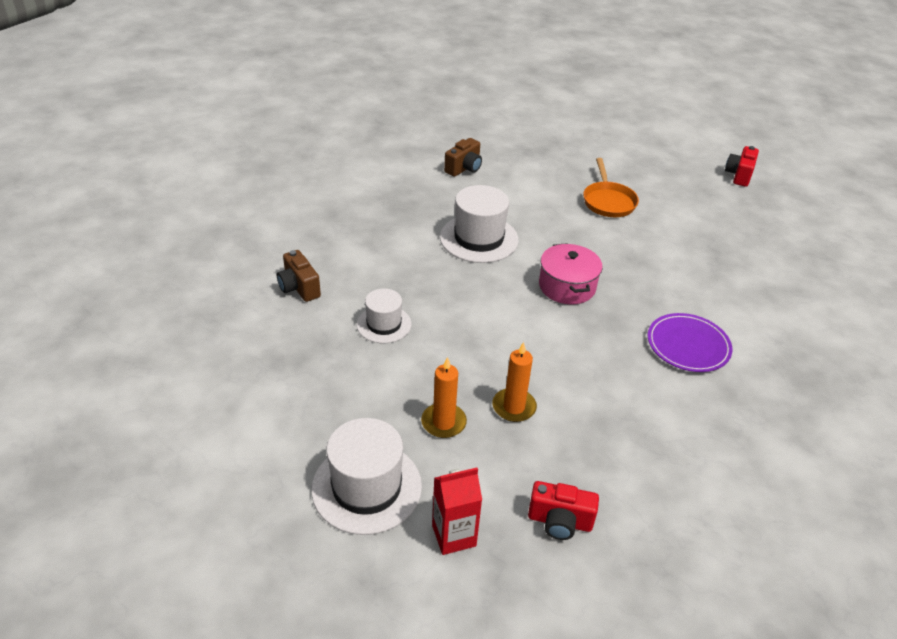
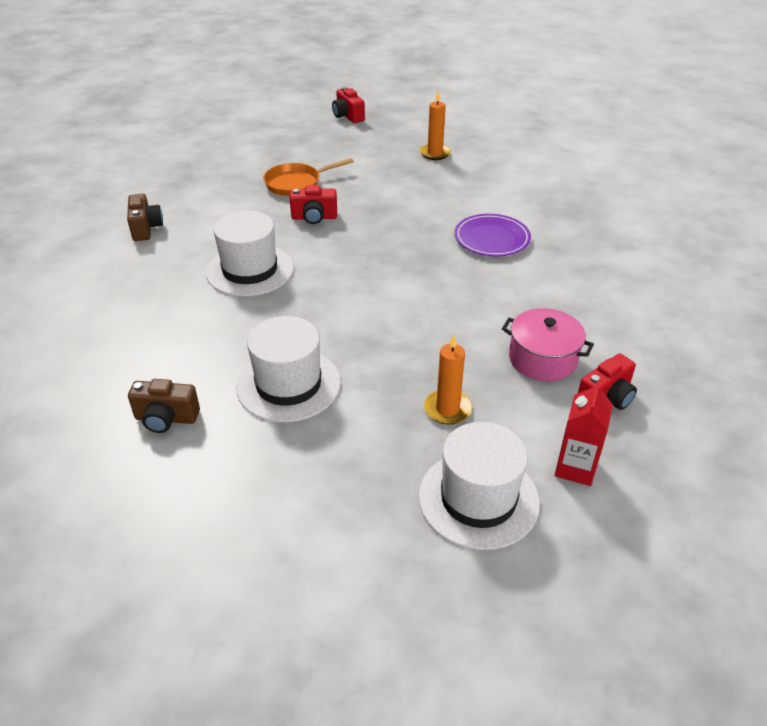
camera: 50 degrees left, 0 degrees up
white hat [357,288,411,343] -> white hat [236,316,341,422], size x1.64
orange candle [492,342,537,422] -> orange candle moved to [420,91,451,160]
pink pot [539,243,603,304] -> pink pot moved to [502,308,594,381]
orange pan [583,158,639,217] -> orange pan turned 120 degrees clockwise [263,158,354,196]
none -> red camera [289,185,337,224]

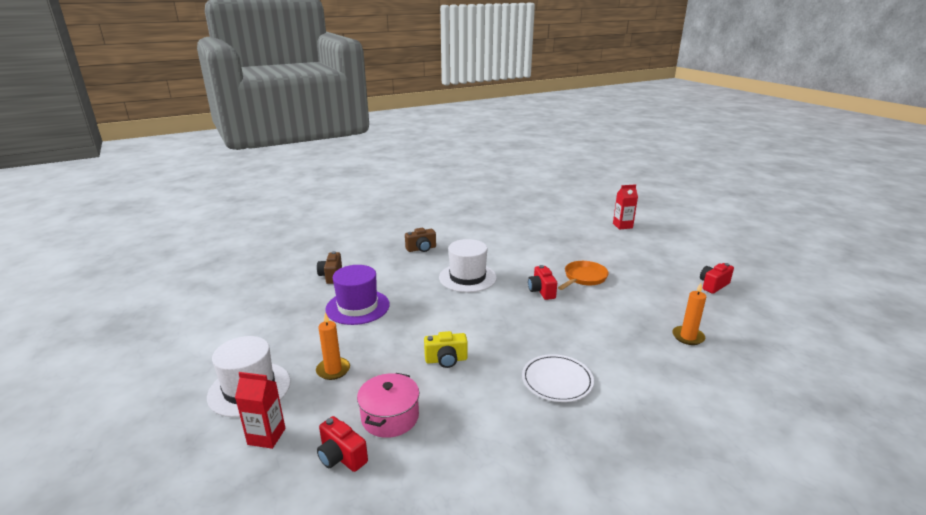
camera: 80 degrees right, 15 degrees down
brown camera [127,194,163,241] -> brown camera moved to [405,228,436,252]
white hat [236,316,341,422] -> purple hat [325,265,390,325]
orange pan [263,158,354,196] -> orange pan turned 75 degrees clockwise [558,261,609,290]
purple plate [454,214,531,256] -> white plate [522,354,594,402]
none -> yellow camera [424,331,468,368]
none -> red carton [613,184,638,230]

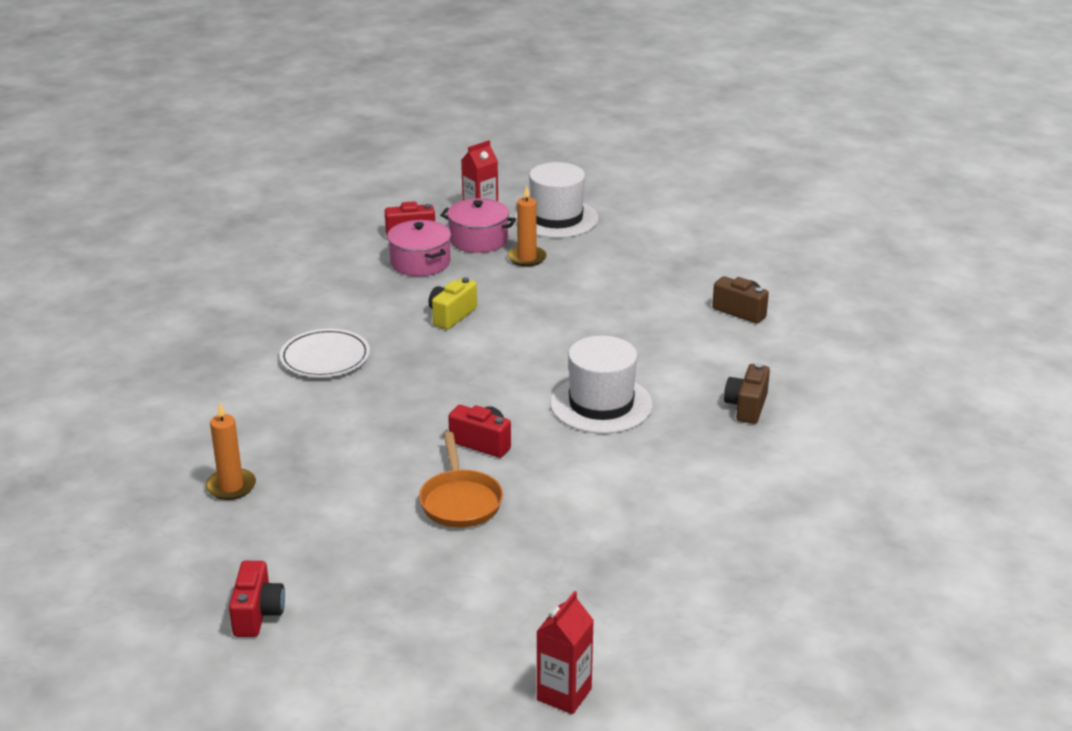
camera: 130 degrees right, 5 degrees up
purple hat [325,265,390,325] -> none
none -> pink pot [440,198,516,253]

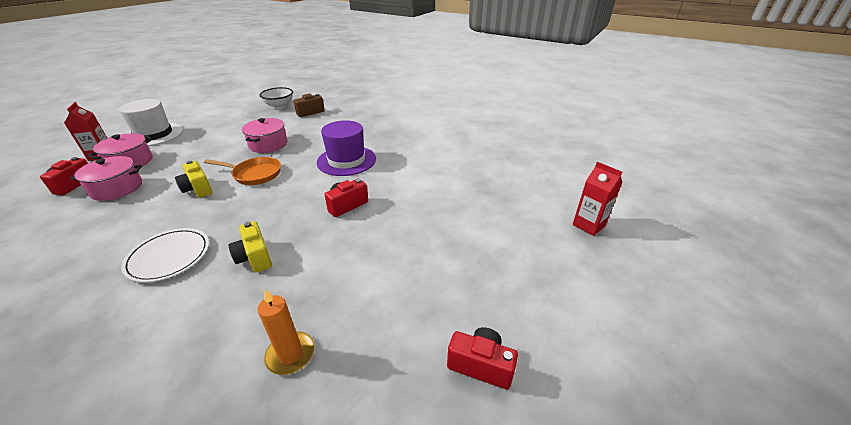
camera: 70 degrees left, 5 degrees up
orange pan [419,432,503,528] -> orange pan moved to [204,157,281,185]
orange candle [507,186,547,267] -> none
white hat [550,336,653,434] -> purple hat [317,120,376,176]
brown camera [724,363,770,424] -> none
none -> yellow camera [228,221,272,273]
none -> pink pot [242,118,287,153]
none -> white bowl [260,87,293,109]

